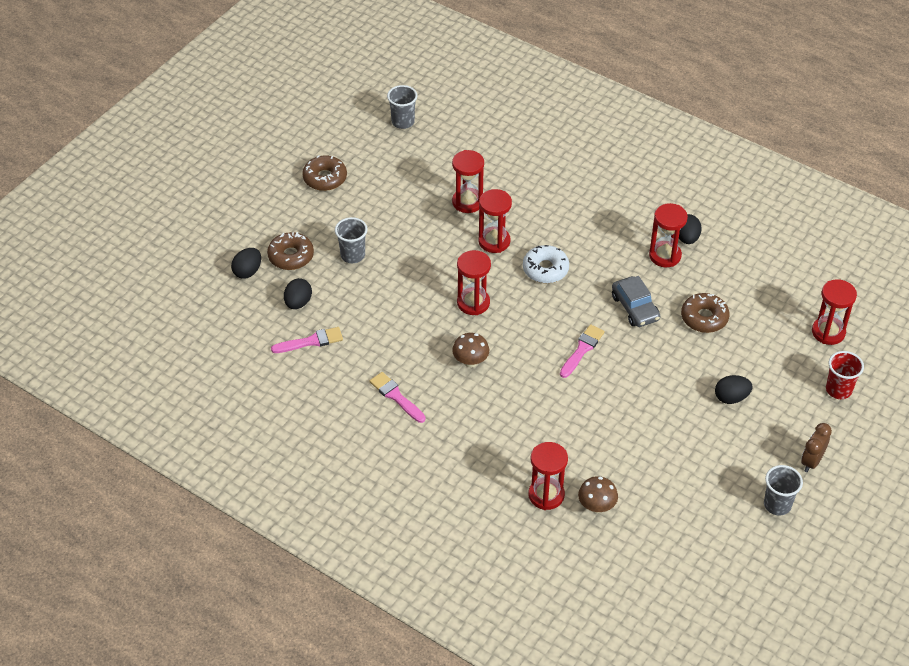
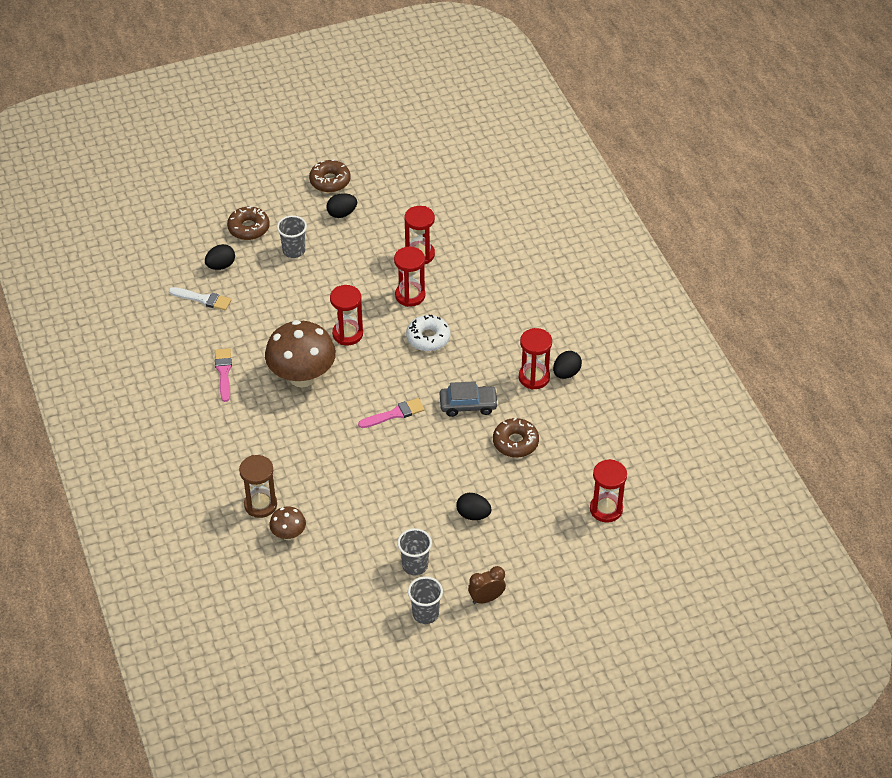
camera: 35 degrees right, 0 degrees up
black egg [231,248,261,279] -> black egg moved to [326,193,357,218]
pink brush [271,327,343,353] -> white brush [169,287,231,310]
grey cup [387,85,417,129] -> grey cup moved to [397,528,432,575]
brown mushroom [452,333,489,368] -> brown mushroom [265,320,336,388], size x2.06
red hourglass [528,442,568,510] -> brown hourglass [239,455,277,518]
grey car [612,276,660,327] -> grey car turned 105 degrees counterclockwise [440,381,498,417]
red cup [826,351,864,399] -> none

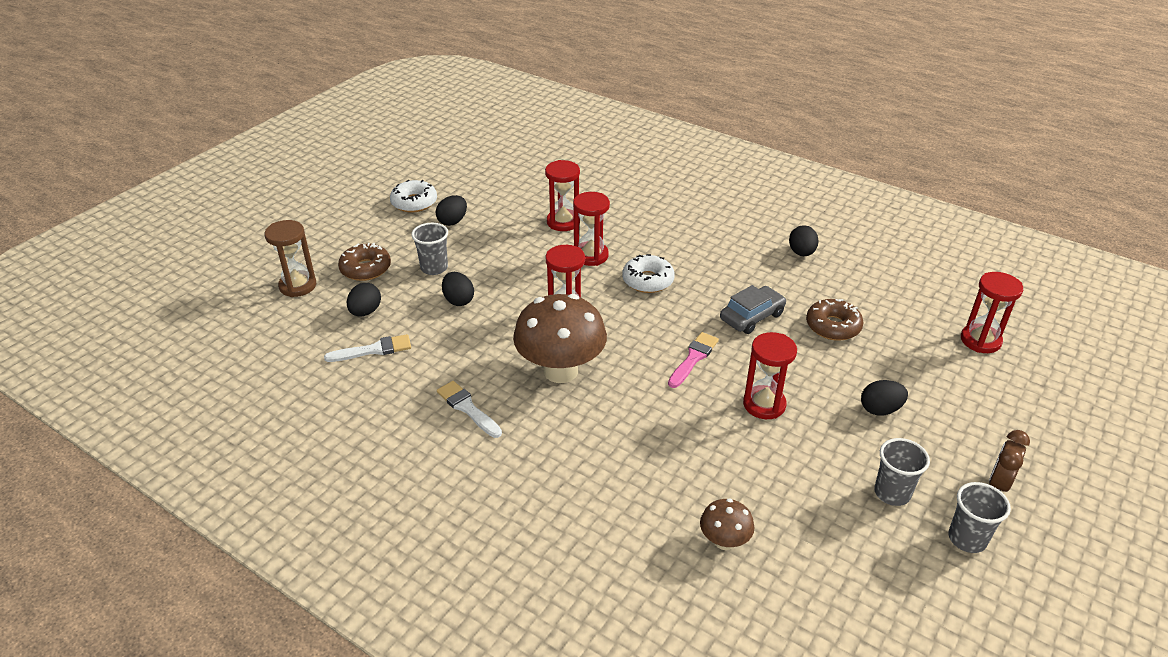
camera: 35 degrees left, 10 degrees down
pink brush [215,348,232,402] -> white brush [437,381,502,438]
brown hourglass [239,455,277,518] -> brown hourglass moved to [264,220,316,297]
brown donut [309,159,350,192] -> white donut [390,179,437,212]
red hourglass [519,328,552,390] -> red hourglass moved to [743,332,797,419]
none -> black egg [442,272,474,306]

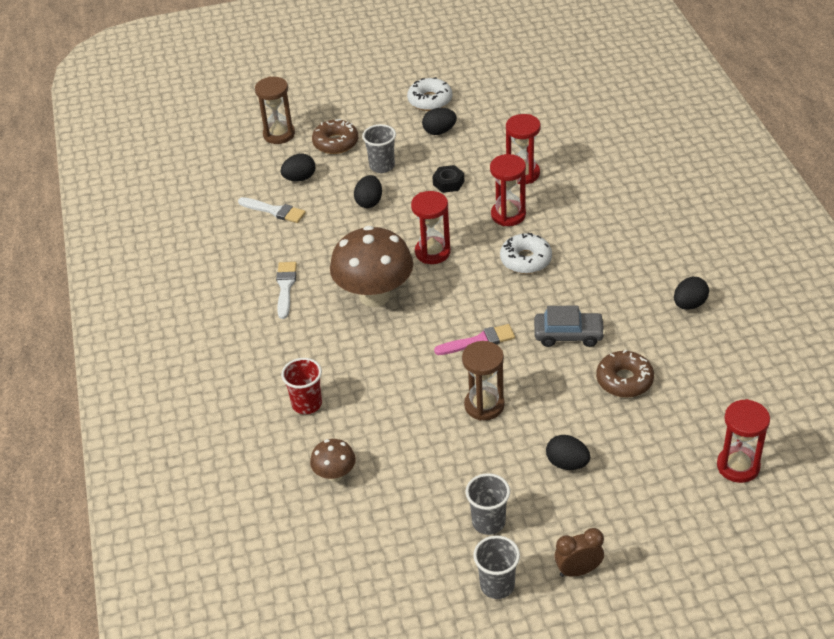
camera: 45 degrees right, 5 degrees up
red hourglass [743,332,797,419] -> brown hourglass [462,341,505,421]
none -> red cup [281,358,322,414]
none -> black nut [432,165,464,193]

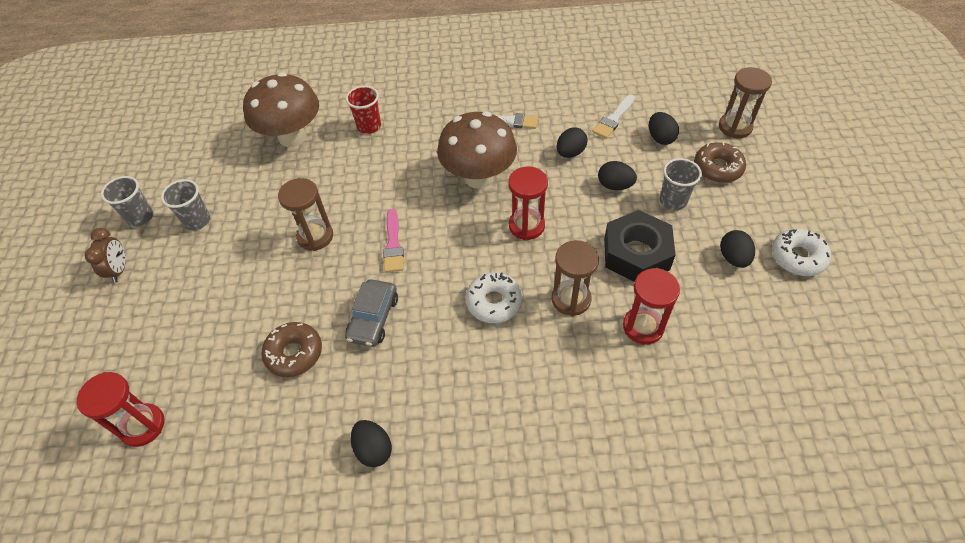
camera: 100 degrees right, 10 degrees up
brown mushroom [310,439,356,482] -> brown mushroom [243,72,319,147], size x2.06
black nut [432,165,464,193] -> black nut [604,210,675,282], size x2.05
red hourglass [490,154,526,226] -> brown hourglass [552,240,599,316]
black egg [546,435,590,470] -> black egg moved to [556,127,588,158]

